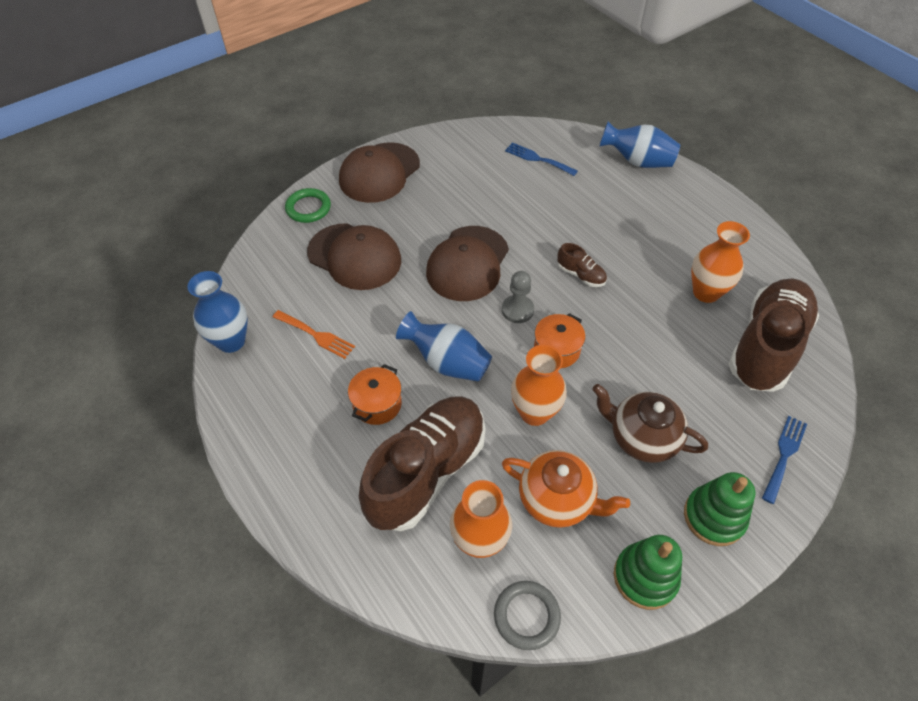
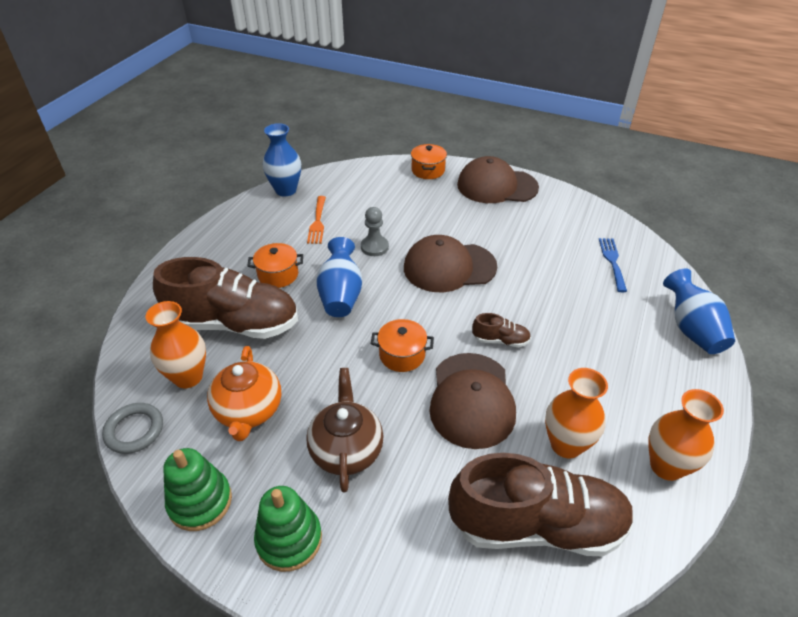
camera: 60 degrees right, 10 degrees down
green ring [285,188,331,223] -> orange pot [411,144,447,179]
brown cap [307,223,401,290] -> brown cap moved to [429,353,516,449]
grey pawn [502,271,534,323] -> grey pawn moved to [361,207,389,256]
orange vase [511,345,567,426] -> orange vase moved to [648,389,724,481]
brown shoe [557,243,607,287] -> brown shoe turned 90 degrees counterclockwise [472,313,531,347]
blue fork [762,416,807,504] -> none

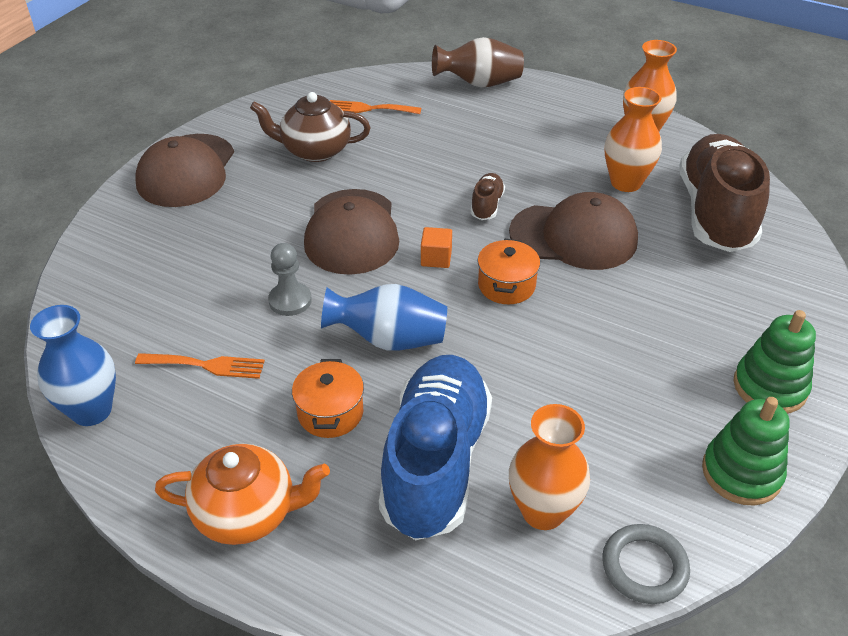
camera: 85 degrees left, 0 degrees up
brown shoe [153,257,298,339] -> blue shoe [379,355,492,540]
orange teapot [207,346,281,441] -> orange teapot moved to [155,444,330,545]
brown teapot [306,368,384,493] -> brown teapot moved to [250,92,371,162]
orange pot [411,144,447,179] -> none
blue fork [599,238,627,292] -> orange fork [330,100,421,114]
blue vase [663,268,735,354] -> brown vase [432,37,524,88]
none -> orange cube [421,227,452,268]

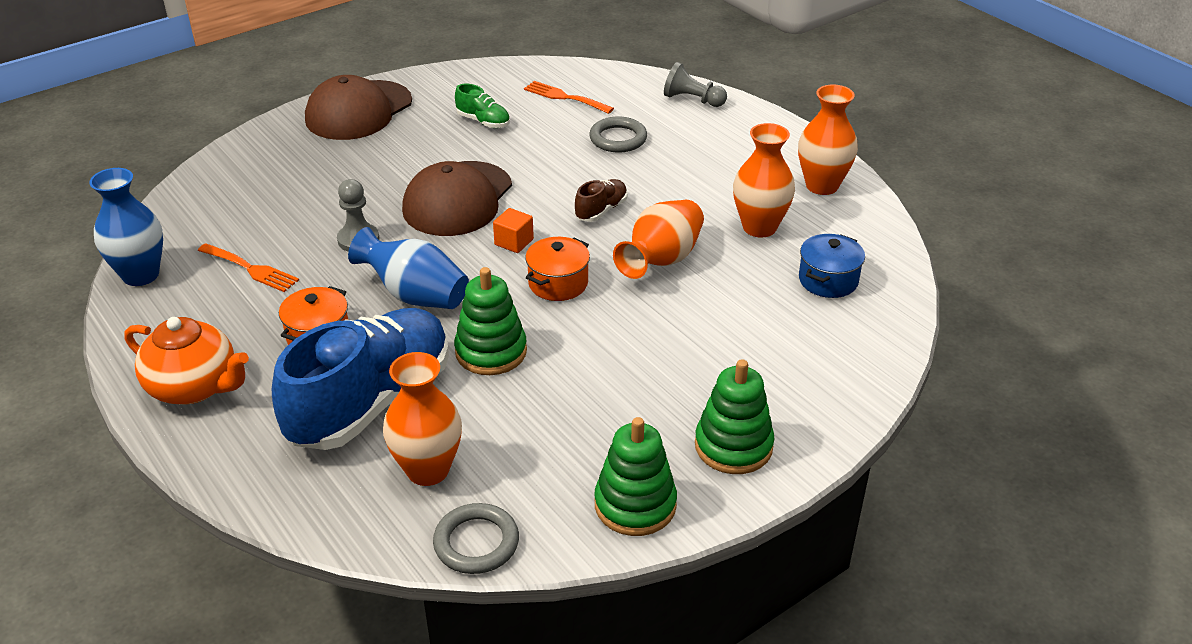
camera: 25 degrees right, 5 degrees down
brown teapot [250,92,371,162] -> green shoe [455,84,510,128]
brown vase [432,37,524,88] -> grey pawn [664,62,727,107]
brown cap [509,192,638,270] -> orange vase [613,200,704,279]
brown shoe [679,134,770,252] -> blue pot [799,234,865,298]
none -> green stacking toy [454,267,527,375]
none -> grey ring [589,117,647,152]

